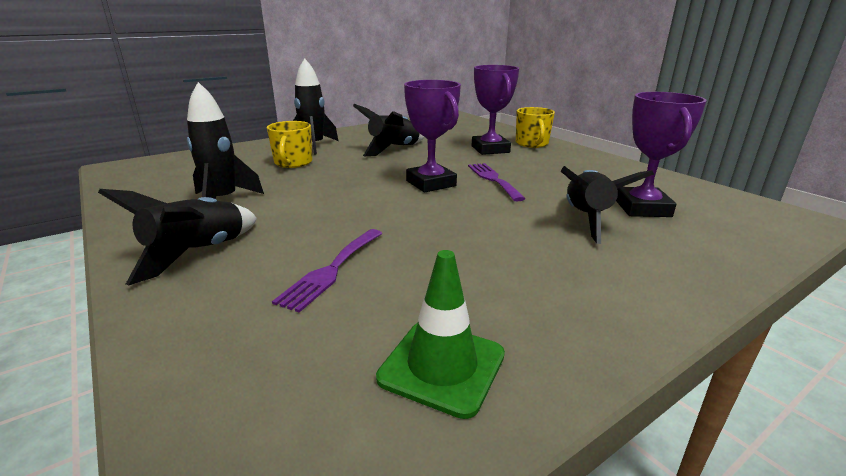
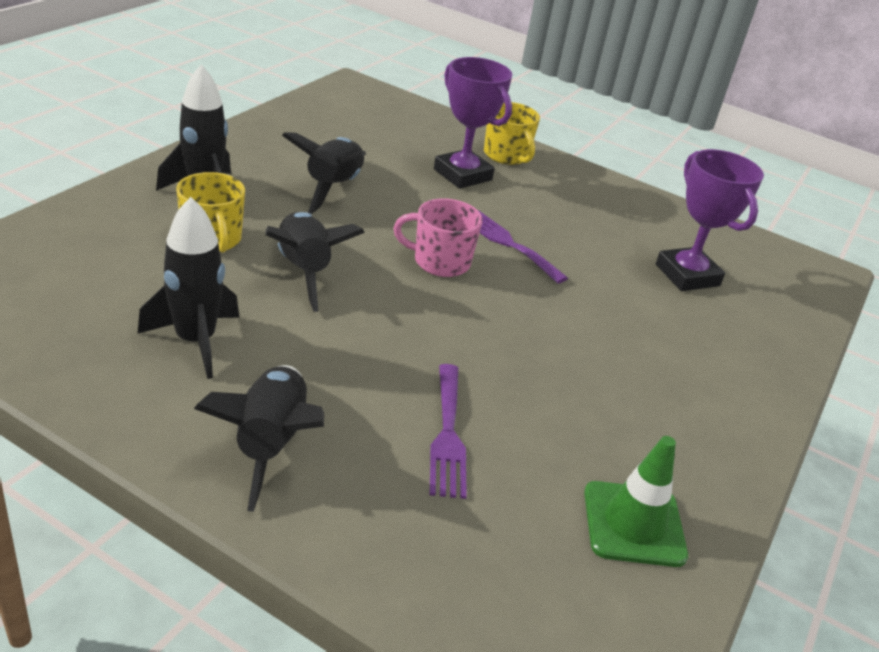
camera: 30 degrees left, 10 degrees up
purple trophy [404,80,461,192] -> pink mug [393,198,483,277]
black rocket [561,166,654,244] -> black rocket moved to [266,212,365,312]

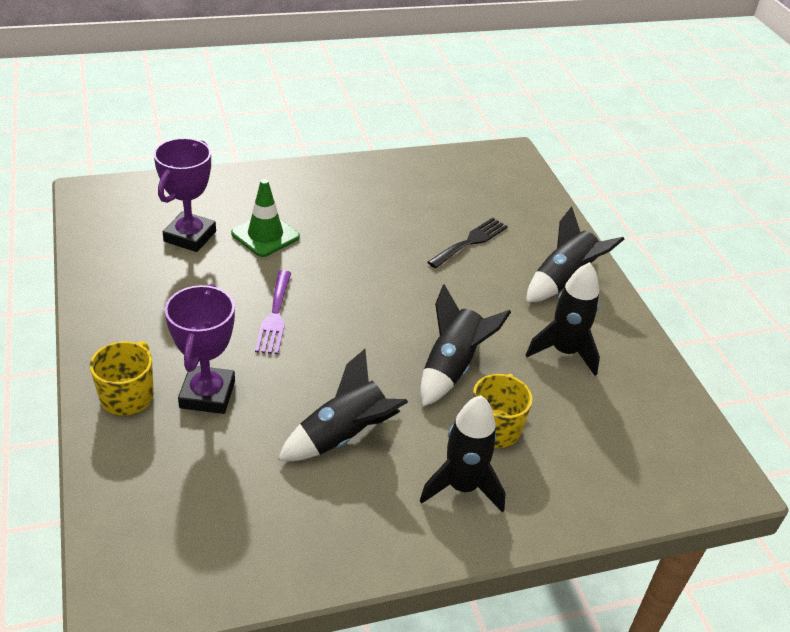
camera: 135 degrees left, 5 degrees up
pink mug [393,198,483,277] -> none
purple fork [429,364,467,499] -> black fork [428,218,508,268]
green traffic cone [584,436,688,567] -> green traffic cone moved to [231,179,300,257]

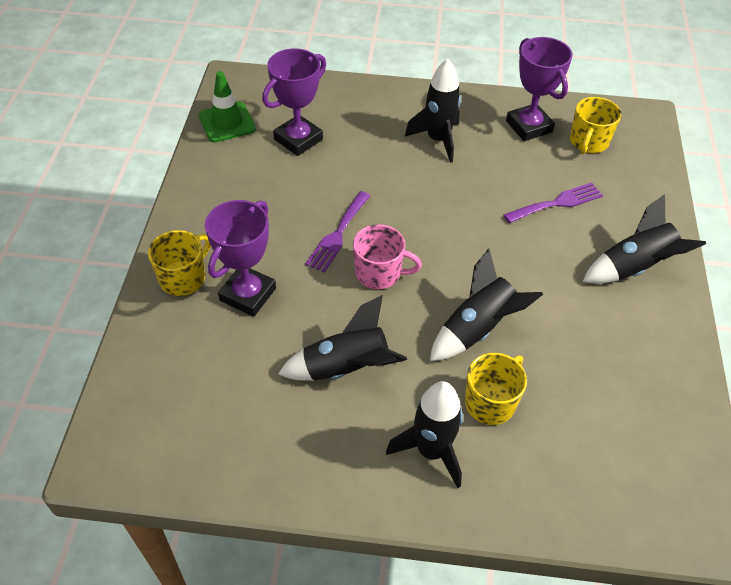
camera: 25 degrees right, 10 degrees up
green traffic cone [231,179,300,257] -> green traffic cone moved to [199,71,256,142]
black fork [428,218,508,268] -> purple fork [503,183,603,223]
black rocket [526,262,600,376] -> black rocket moved to [405,59,461,163]
none -> pink mug [353,224,422,289]
none -> purple trophy [506,37,573,141]
none -> yellow mug [570,97,621,154]

